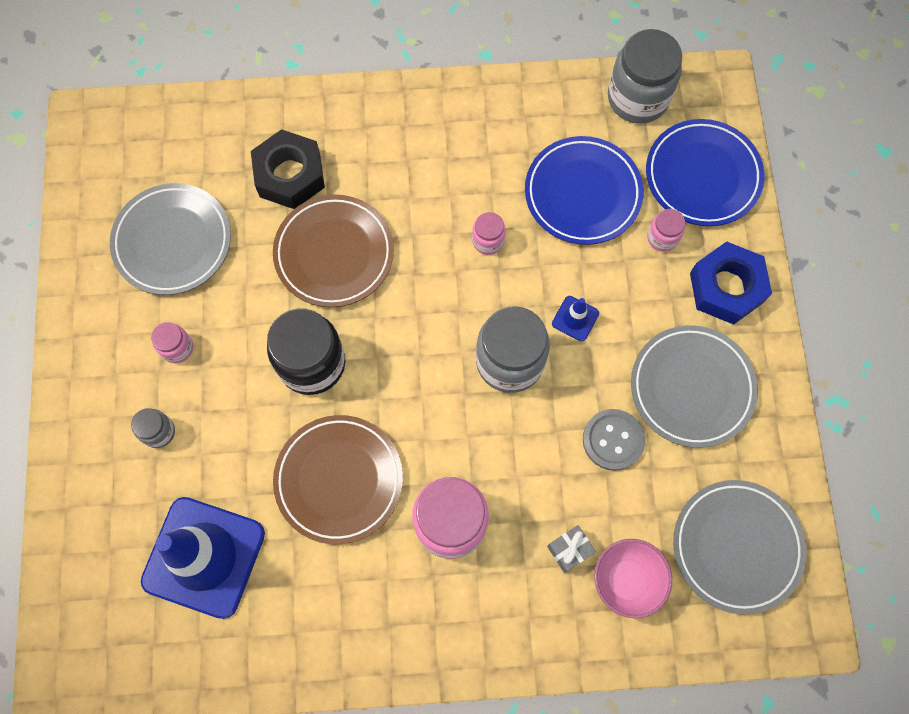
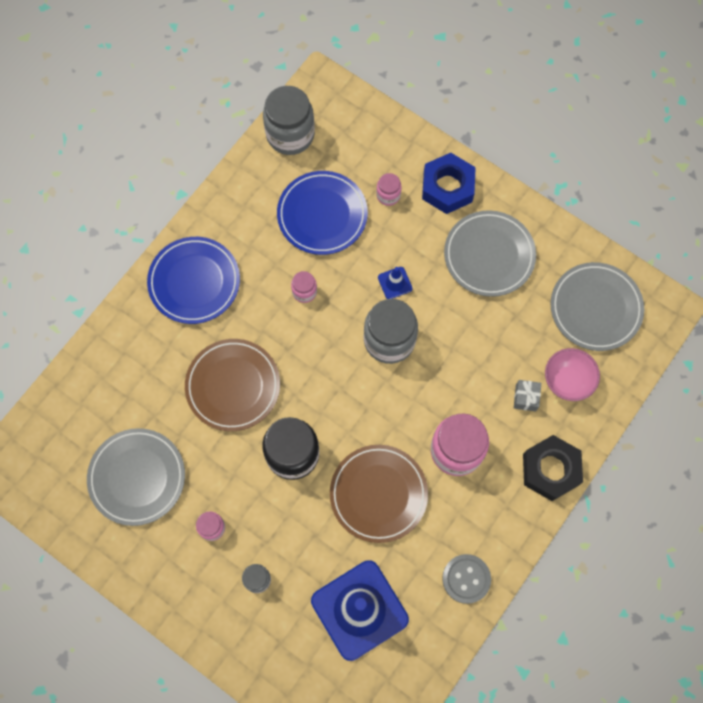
camera: 50 degrees left, 0 degrees up
black nut [251,129,325,209] -> black nut moved to [523,435,583,501]
grey button [583,409,645,471] -> grey button moved to [442,554,491,604]
blue plate [646,119,764,226] -> blue plate moved to [147,237,240,324]

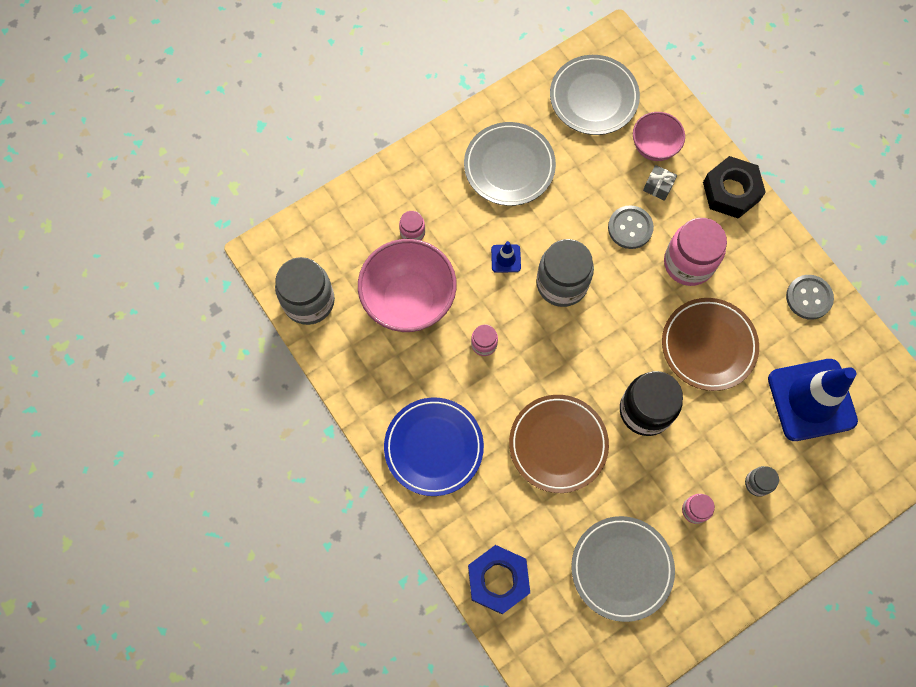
camera: 70 degrees left, 0 degrees up
blue plate [277,171,368,255] -> pink bowl [358,239,457,332]
blue nut [422,153,476,214] -> blue nut moved to [468,545,530,614]
none -> grey button [608,205,654,249]

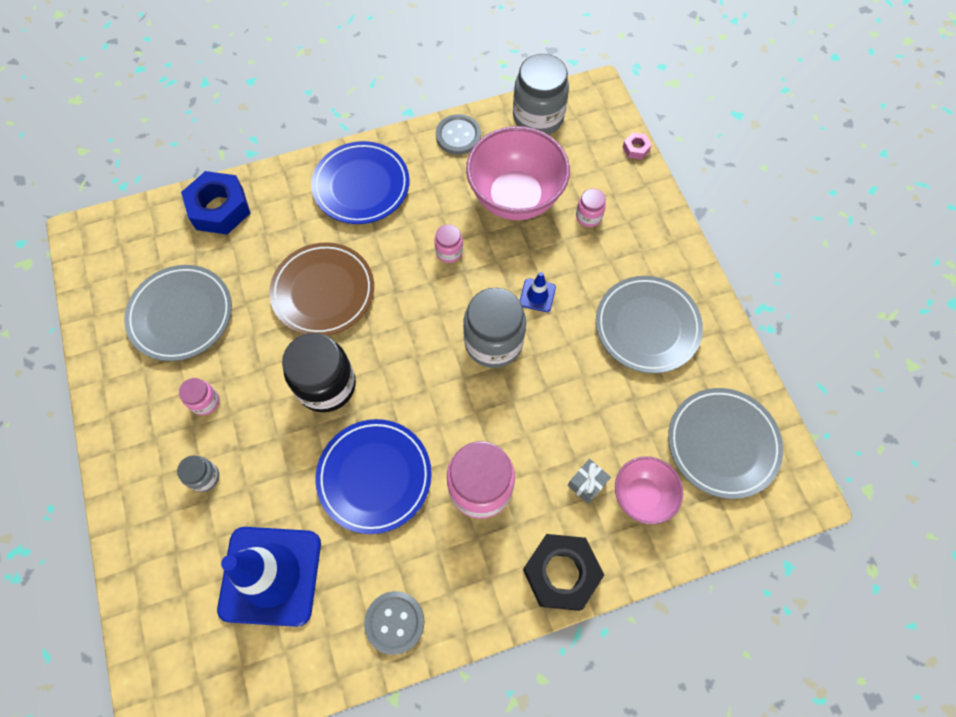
camera: 105 degrees right, 5 degrees down
grey button [608,205,654,249] -> grey button moved to [436,114,481,155]
brown plate [662,298,759,391] -> blue plate [316,419,432,534]
none -> pink nut [623,132,652,159]

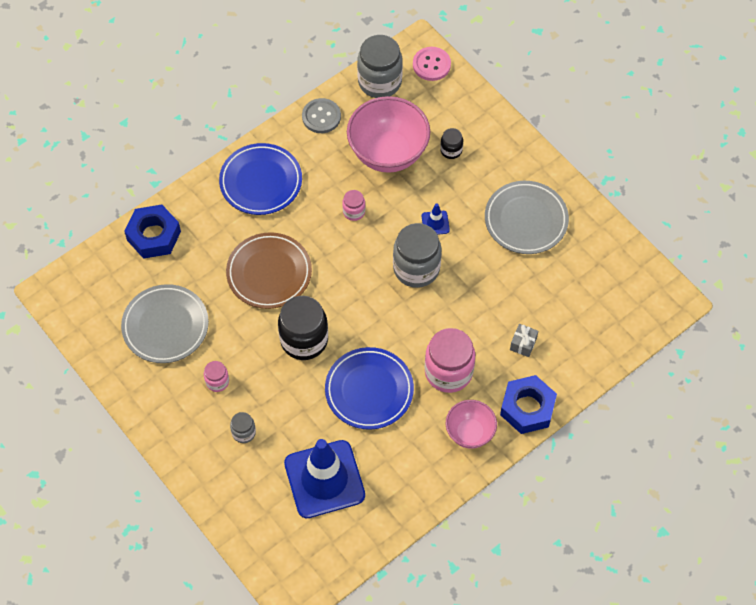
camera: 20 degrees left, 5 degrees down
grey button [364,591,424,655] -> none
black nut [523,534,604,611] -> blue nut [500,375,557,434]
pink jar [576,189,606,227] -> black jar [440,128,463,159]
pink bowl [615,456,683,524] -> pink bowl moved to [446,400,497,449]
pink nut [623,132,652,159] -> none
grey plate [668,388,783,499] -> none
none -> pink button [413,47,451,81]

